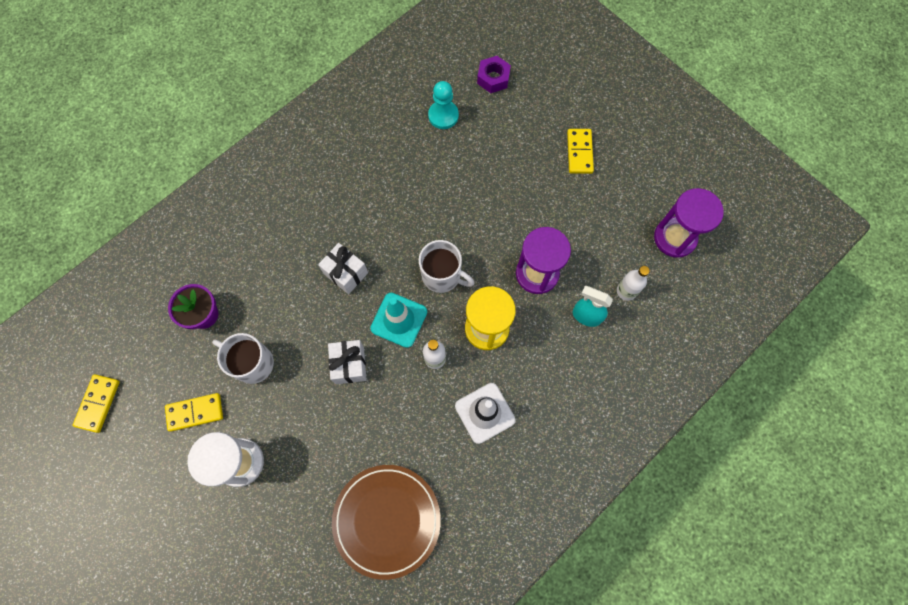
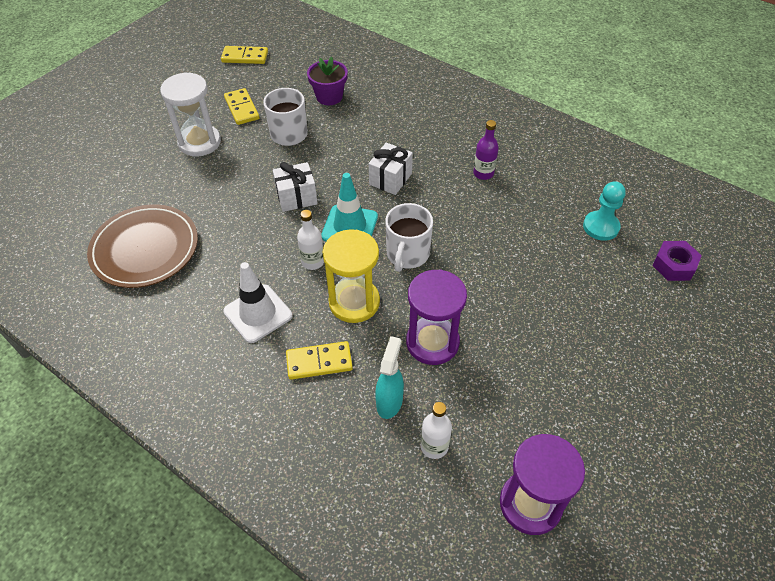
camera: 80 degrees right, 20 degrees down
yellow domino [567,129,594,174] -> yellow domino moved to [286,341,353,380]
none -> purple bottle [473,120,499,180]

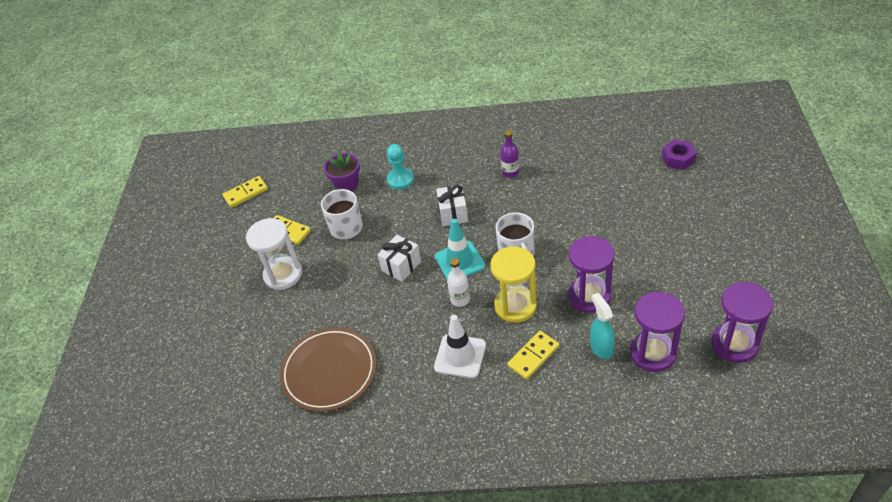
camera: 30 degrees left, 5 degrees down
white bottle [421,402,452,459] -> purple hourglass [630,292,685,372]
turquoise pawn [583,181,626,241] -> turquoise pawn moved to [387,144,414,190]

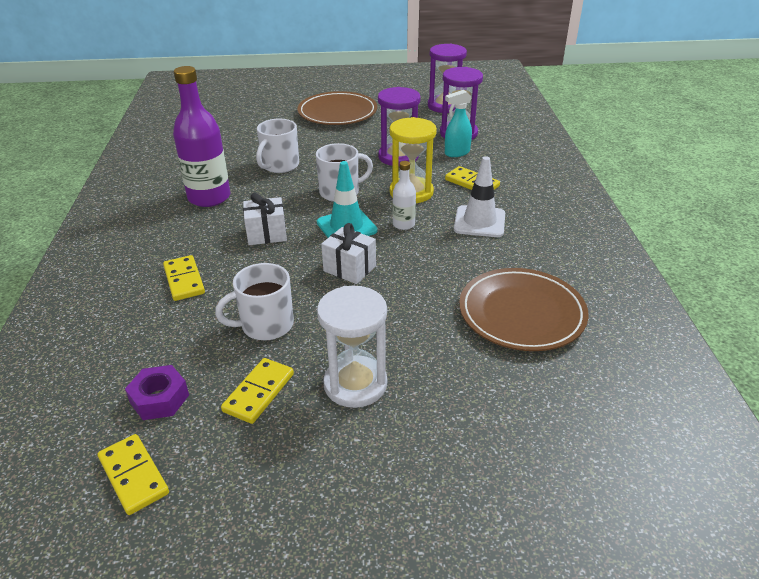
camera: 100 degrees left, 10 degrees down
purple flower pot [324,152,360,191] -> none
turquoise pawn [387,144,414,190] -> yellow domino [163,255,205,301]
purple bottle [500,130,519,178] -> purple bottle [173,66,230,207], size x2.02
purple nut [662,139,697,170] -> purple nut moved to [125,365,189,420]
none -> white mug [256,119,299,173]
none -> brown plate [298,91,377,125]

